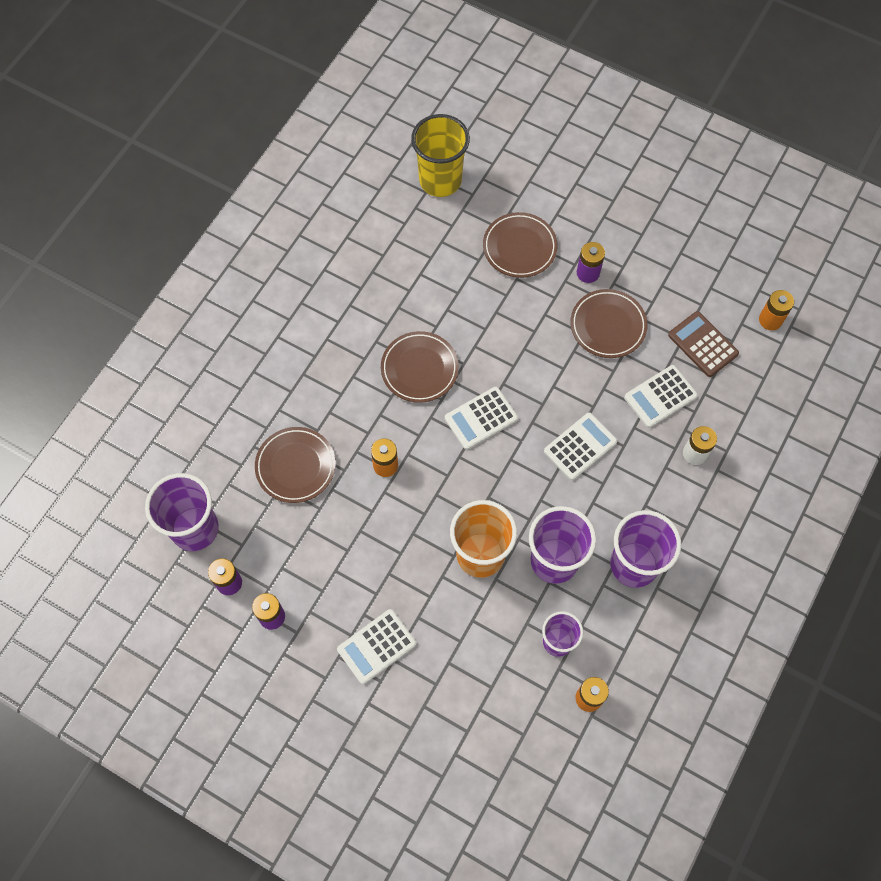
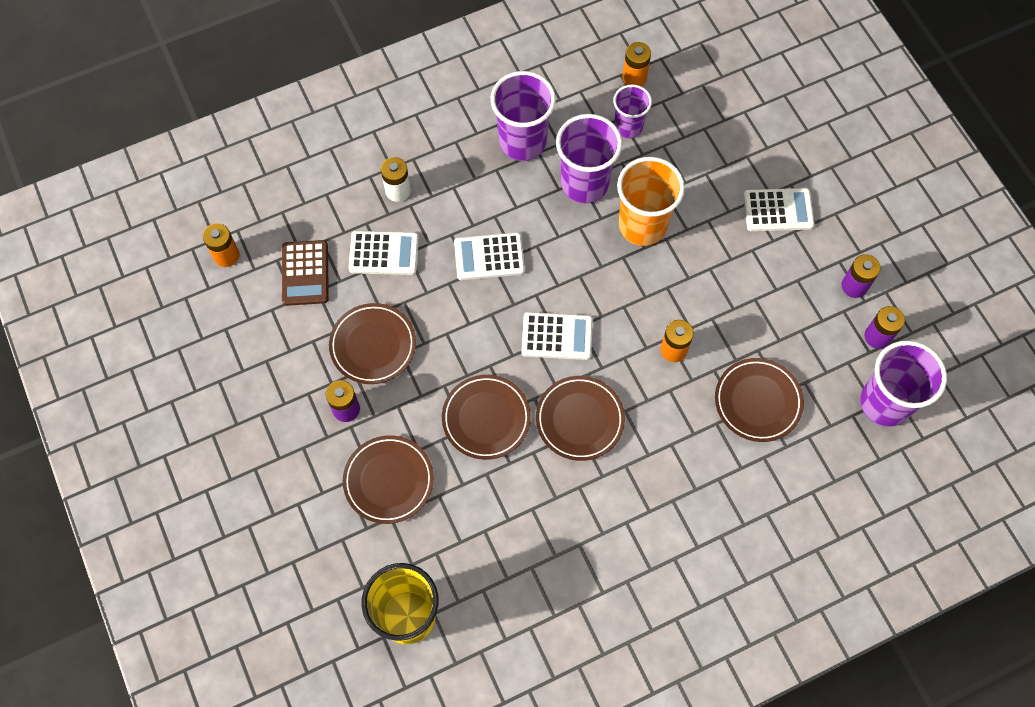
camera: 145 degrees left, 0 degrees up
none -> brown plate [442,375,531,460]

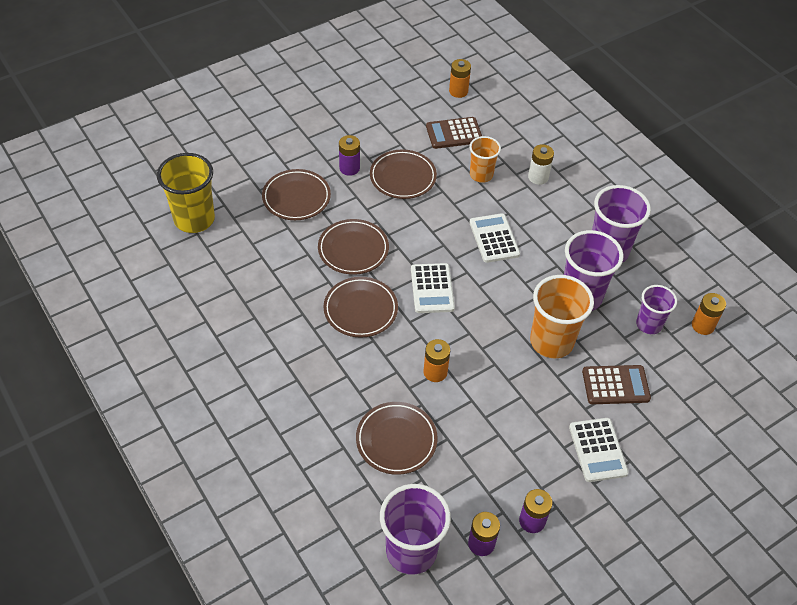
camera: 80 degrees right, 15 degrees down
white calculator [348,231,419,275] -> orange cup [469,136,501,183]
none -> brown calculator [582,365,651,404]

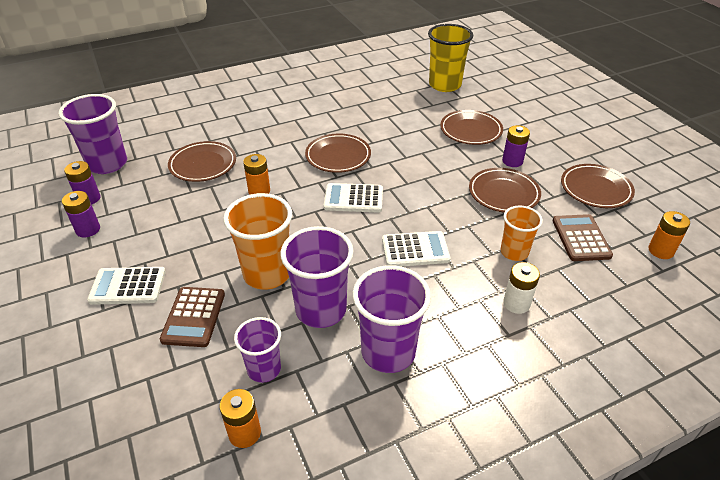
camera: 100 degrees right, 10 degrees down
brown plate [318,219,389,275] -> brown plate moved to [561,164,635,208]

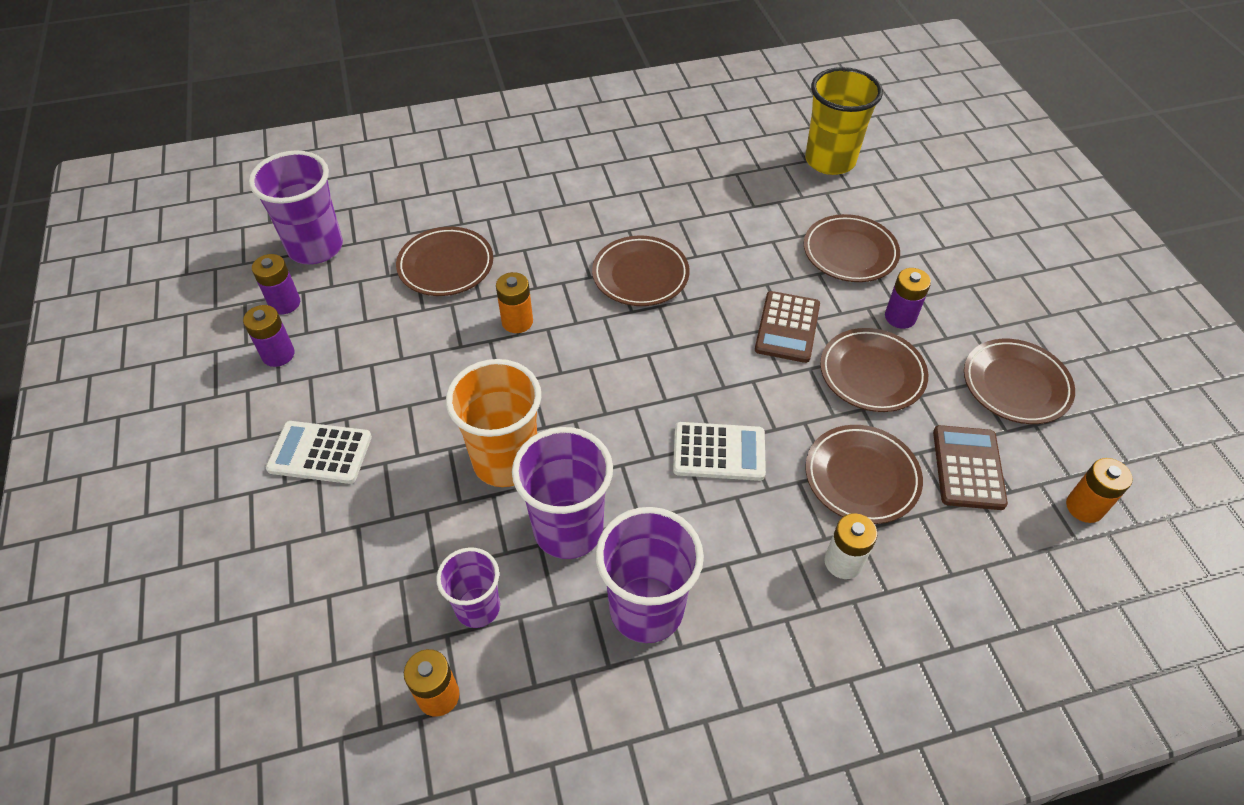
camera: 10 degrees right, 10 degrees up
brown calculator [160,287,225,347] -> brown calculator moved to [755,291,820,363]
white calculator [324,183,383,212] -> none
orange cup [500,206,543,261] -> brown plate [805,425,923,524]

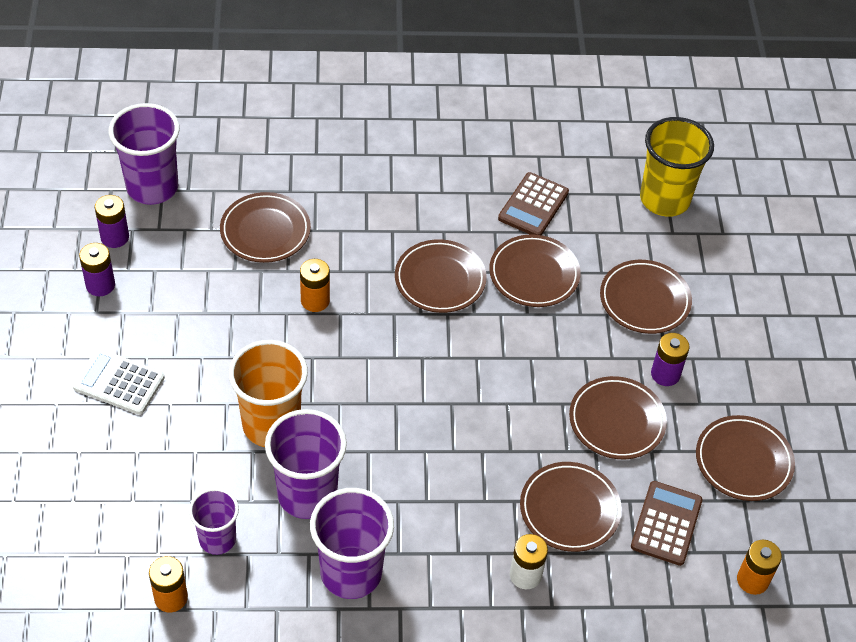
camera: 10 degrees right, 0 degrees up
white calculator [673,422,766,481] -> none
brown calculator [755,291,820,363] -> brown calculator moved to [498,172,569,235]
none -> brown plate [489,234,581,307]

